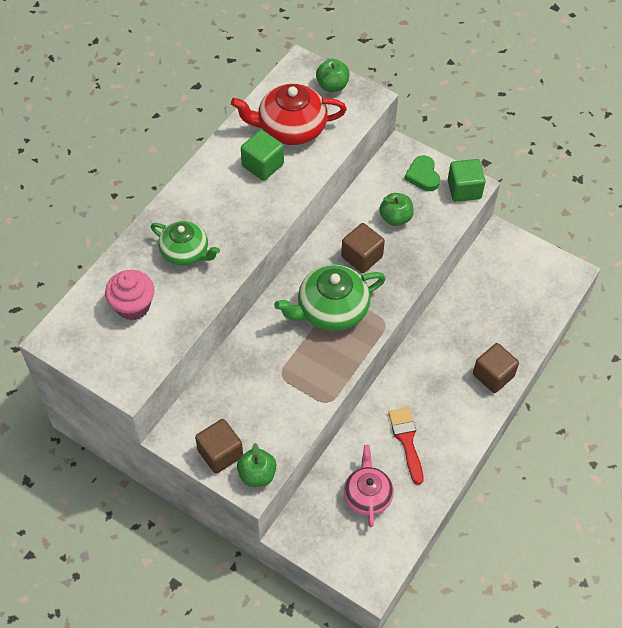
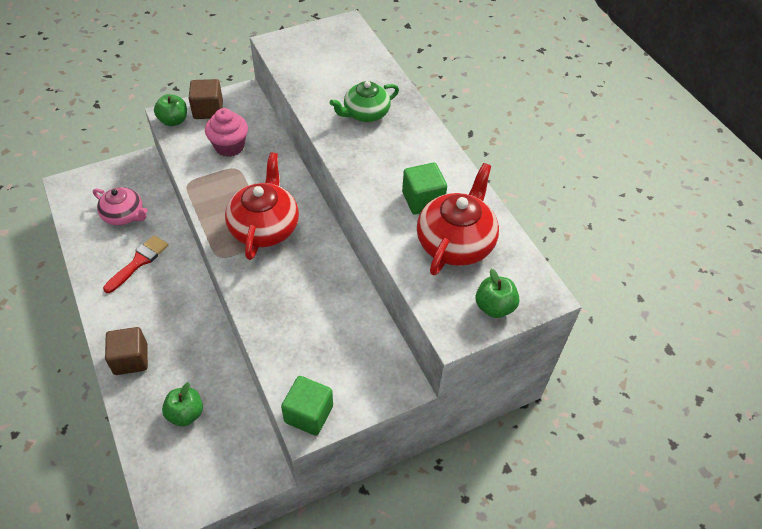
camera: 120 degrees right, 5 degrees down
pink cupcake [105,270,155,320] -> pink cupcake moved to [205,108,248,157]
green teapot [274,265,386,331] -> red teapot [225,152,299,260]
brown cube [341,223,385,273] -> none
green apple [379,193,414,226] -> green apple moved to [162,382,203,426]
red brush [388,407,423,485] -> red brush turned 75 degrees counterclockwise [103,235,168,293]
green heart [404,155,440,191] -> none

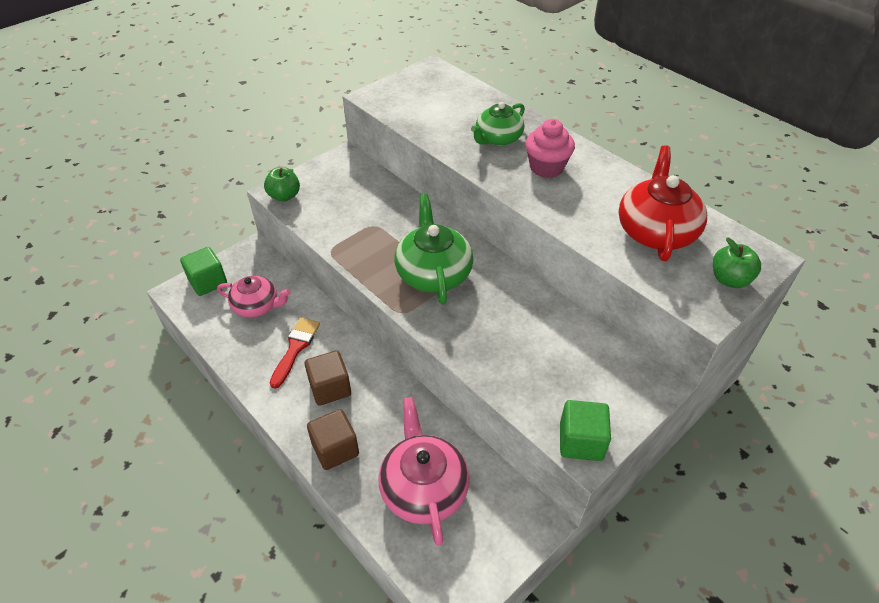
camera: 15 degrees left, 5 degrees down
green apple [162,382,203,426] -> pink teapot [378,397,470,546]
brown cube [188,79,223,119] -> brown cube moved to [305,350,351,405]
pink cupcake [205,108,248,157] -> pink cupcake moved to [525,119,575,178]
red teapot [225,152,299,260] -> green teapot [395,194,473,305]
green cube [402,163,447,214] -> green cube moved to [180,247,227,296]

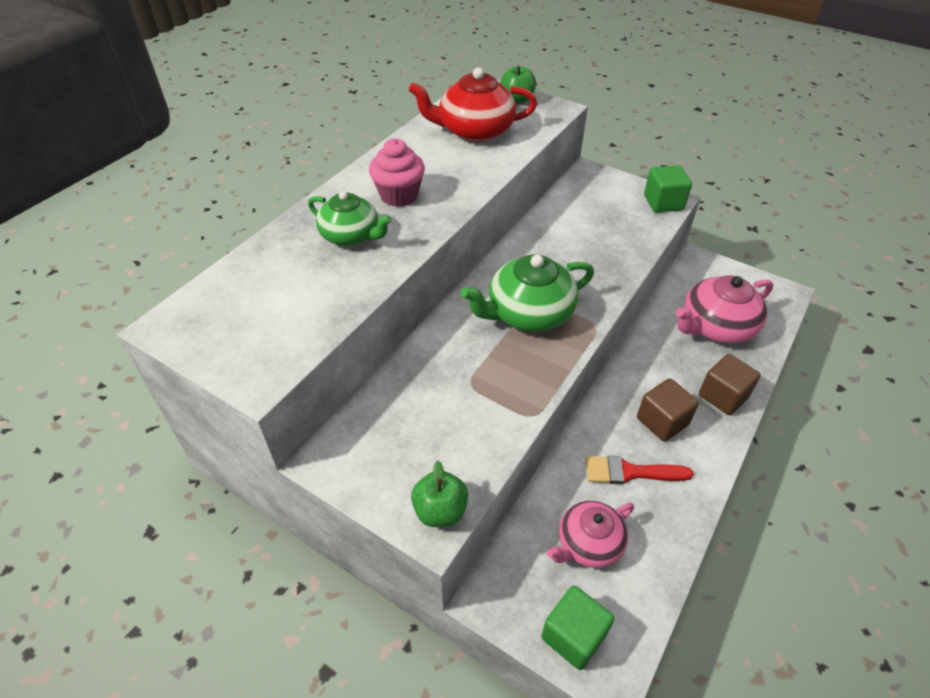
camera: 105 degrees left, 0 degrees up
pink teapot [217,276,291,318] -> pink teapot turned 120 degrees counterclockwise [547,501,634,568]

